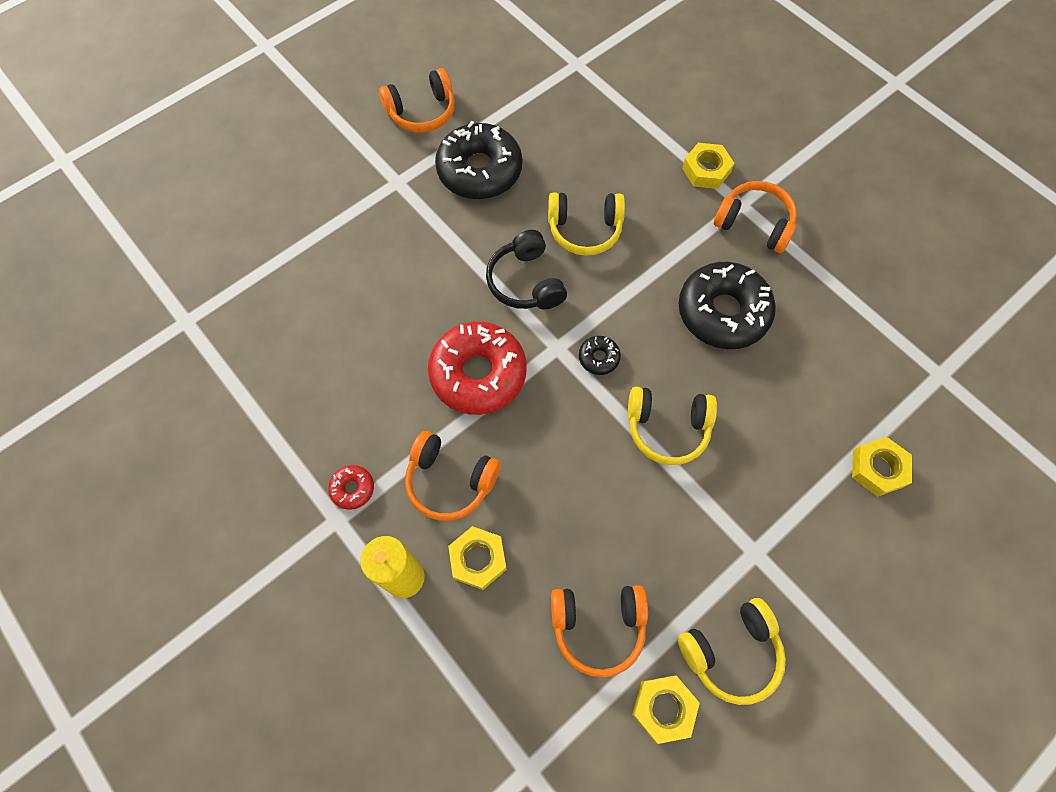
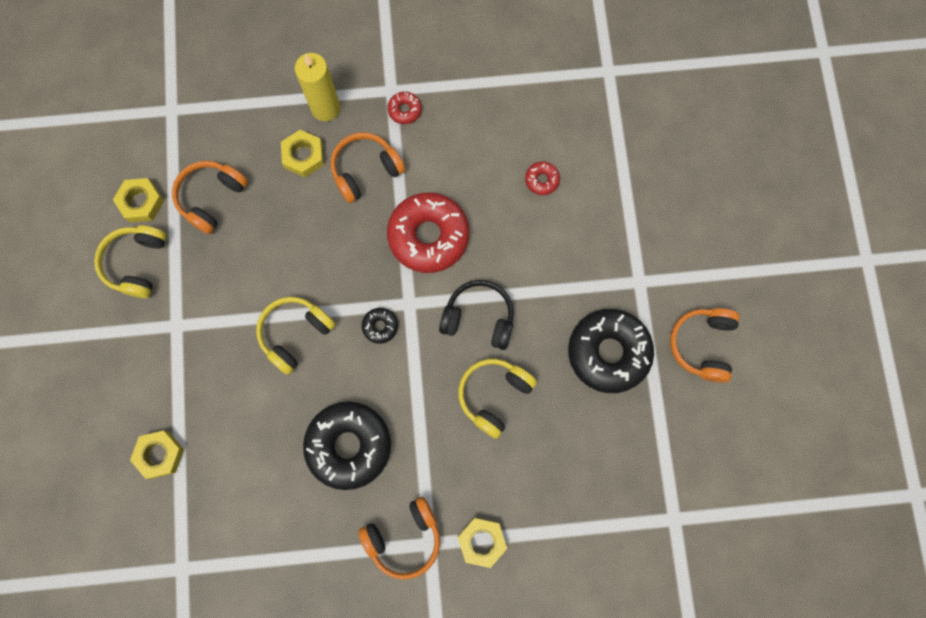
camera: 125 degrees right, 10 degrees up
none -> red donut [525,161,560,195]

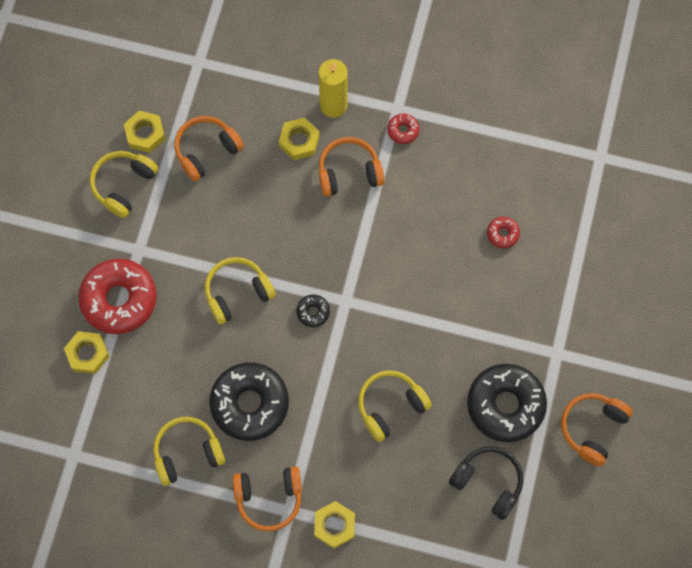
camera: 20 degrees right, 5 degrees down
red donut [387,192,470,273] -> red donut moved to [78,259,157,334]
black headphones [439,280,514,350] -> black headphones moved to [449,446,523,520]
none -> yellow headphones [153,417,225,486]

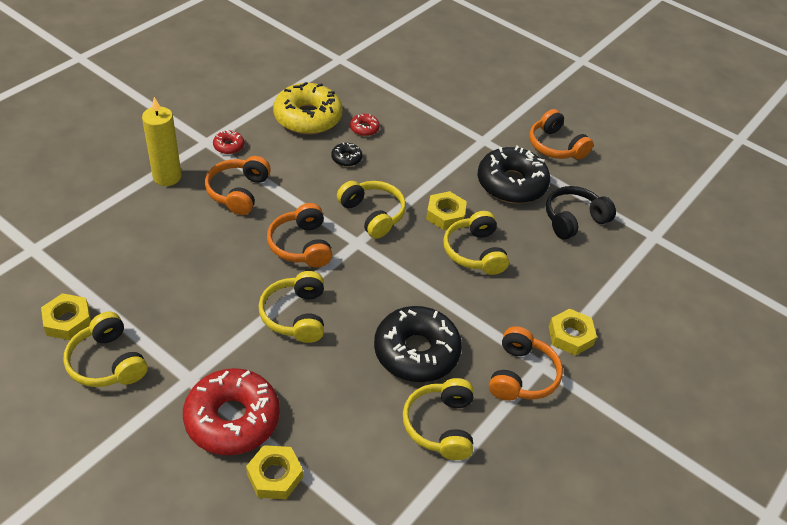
camera: 70 degrees left, 25 degrees down
orange headphones [174,116,244,182] -> orange headphones moved to [267,203,332,267]
yellow nut [279,118,320,160] -> yellow nut moved to [426,191,467,230]
black donut [297,295,330,327] -> black donut moved to [331,143,362,167]
none -> yellow donut [273,82,342,134]
none -> yellow headphones [337,181,406,239]

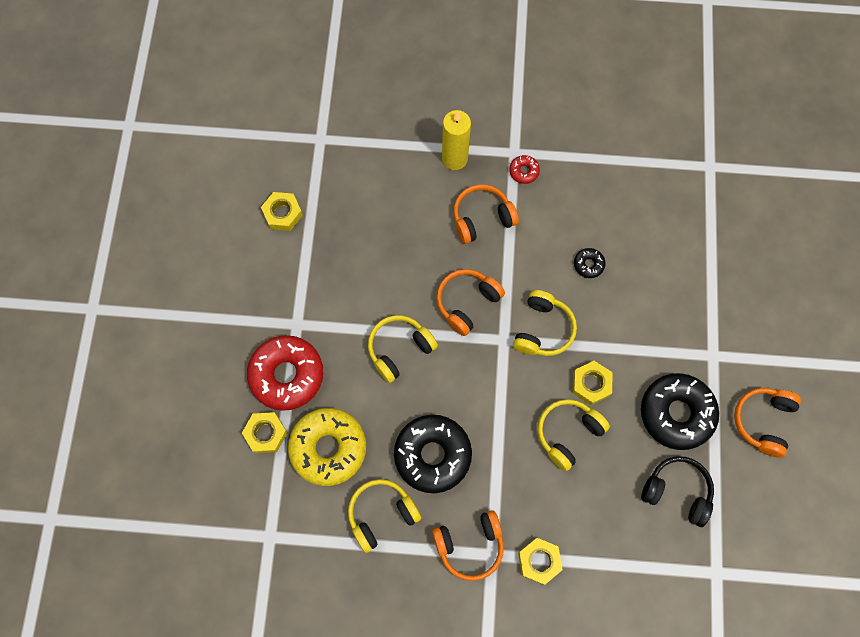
camera: 60 degrees right, 25 degrees up
yellow headphones [63,312,148,387] -> none
yellow donut [273,82,342,134] -> yellow donut moved to [288,408,366,486]
red donut [350,114,380,136] -> none

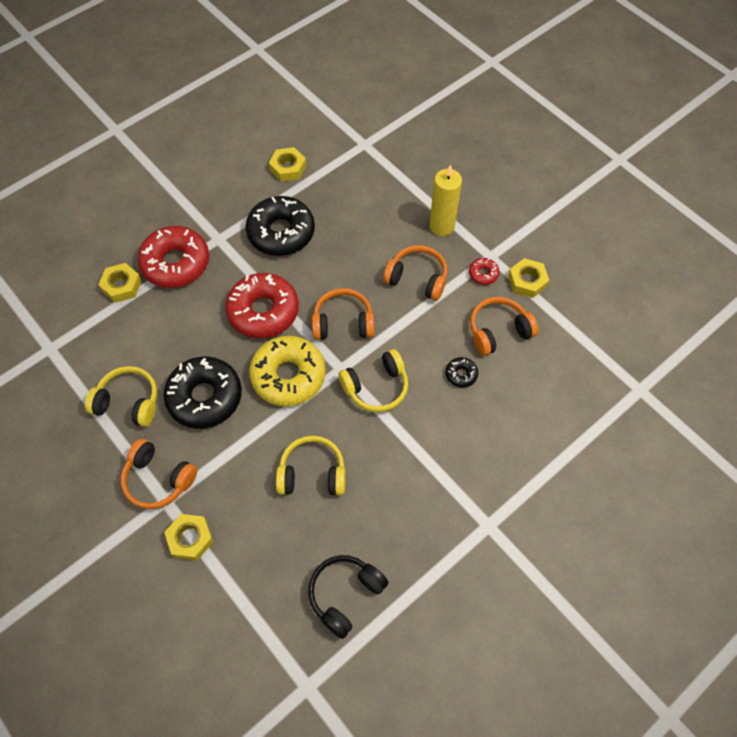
camera: 45 degrees right, 10 degrees down
yellow donut [288,408,366,486] -> yellow donut moved to [249,336,326,406]
yellow headphones [368,315,438,383] -> red donut [225,273,299,338]
yellow nut [572,361,613,405] -> yellow nut moved to [508,258,549,298]
black donut [641,373,719,450] -> black donut moved to [246,196,315,256]
black headphones [641,456,714,527] -> black headphones turned 120 degrees counterclockwise [308,555,389,639]
orange headphones [734,388,801,458] -> orange headphones moved to [470,297,539,356]

